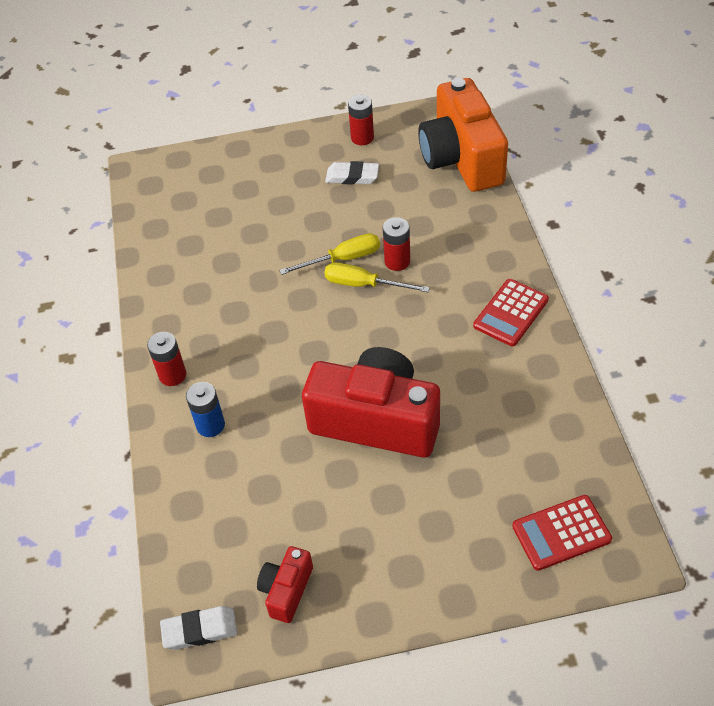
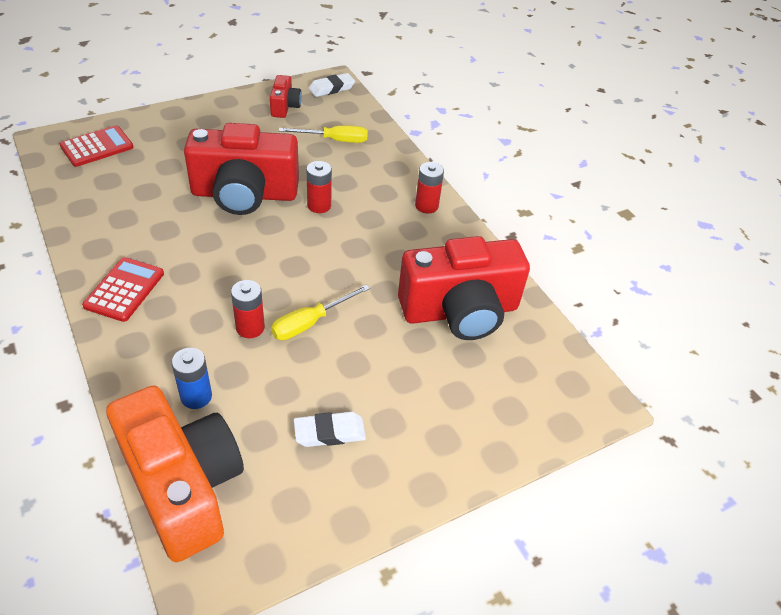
camera: 155 degrees right, 5 degrees down
blue battery [186,382,225,437] -> blue battery moved to [171,348,212,409]
yellow screwdriver [324,262,430,292] -> yellow screwdriver moved to [279,125,368,143]
red battery [348,95,374,145] -> red battery moved to [307,161,332,213]
none -> red camera [398,236,530,340]

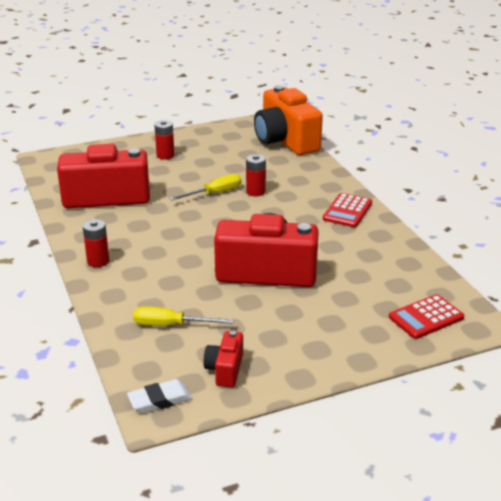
camera: 170 degrees left, 15 degrees down
blue battery [171,348,212,409] -> none
white eraser [294,412,366,447] -> none
red battery [307,161,332,213] -> red battery moved to [154,120,174,159]

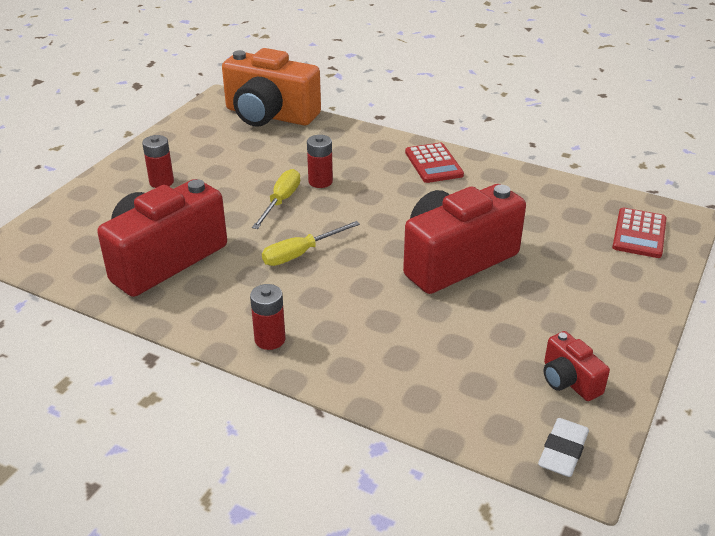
camera: 40 degrees left, 5 degrees up
yellow screwdriver [133,306,234,326] -> yellow screwdriver moved to [262,221,360,266]

